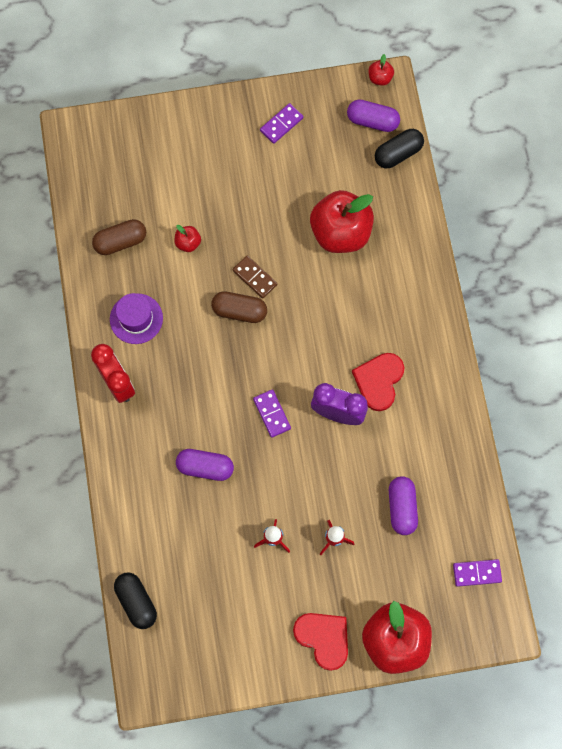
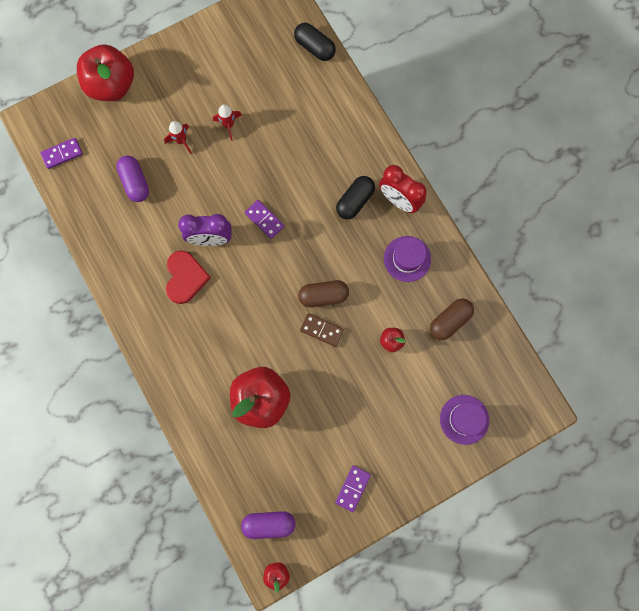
camera: 160 degrees right, 5 degrees up
purple capsule [176,449,234,481] -> none
red heart [293,613,348,671] -> none
black capsule [375,129,424,168] -> black capsule moved to [336,176,375,219]
none -> purple hat [440,395,489,445]

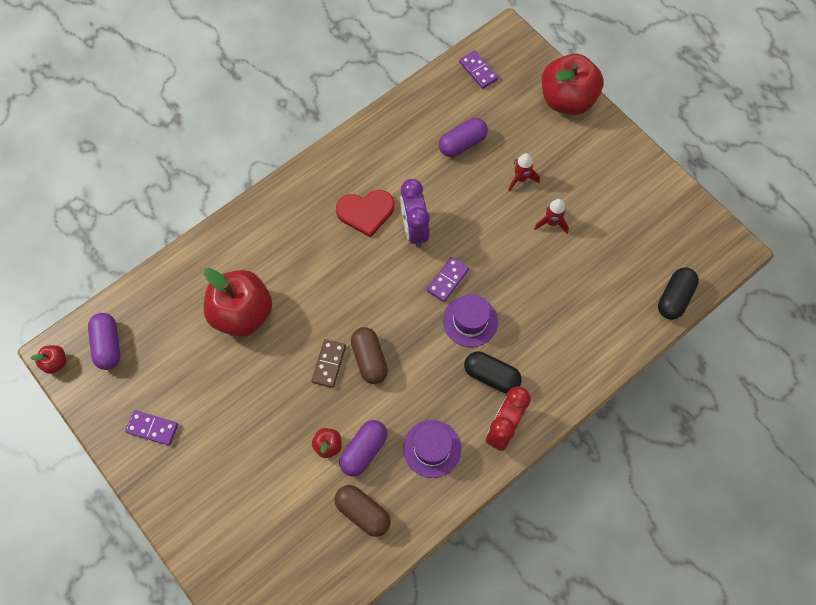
camera: 80 degrees right, 10 degrees down
purple hat [440,395,489,445] -> purple hat moved to [443,294,498,347]
none -> purple capsule [339,420,387,477]

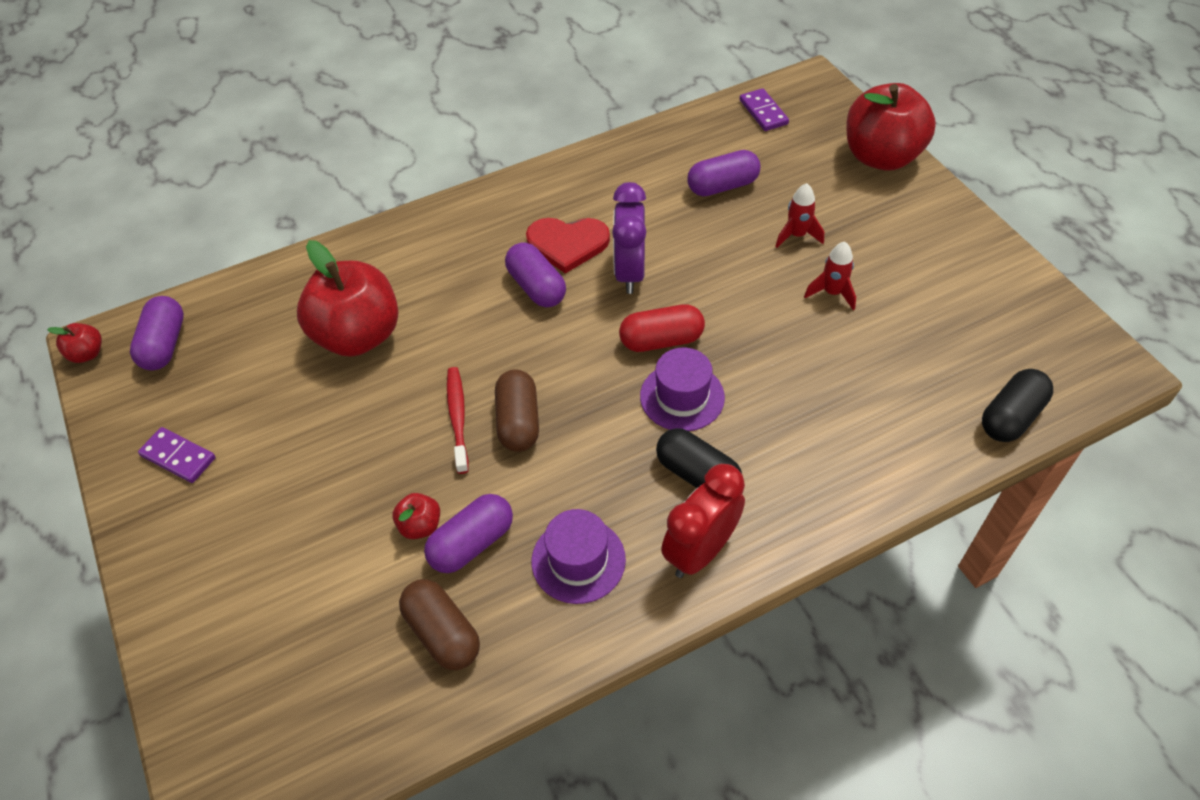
camera: 15 degrees right, 15 degrees down
brown domino [312,339,346,388] -> red toothbrush [447,367,469,474]
purple domino [427,257,469,302] -> red capsule [619,304,705,352]
none -> purple capsule [505,242,566,307]

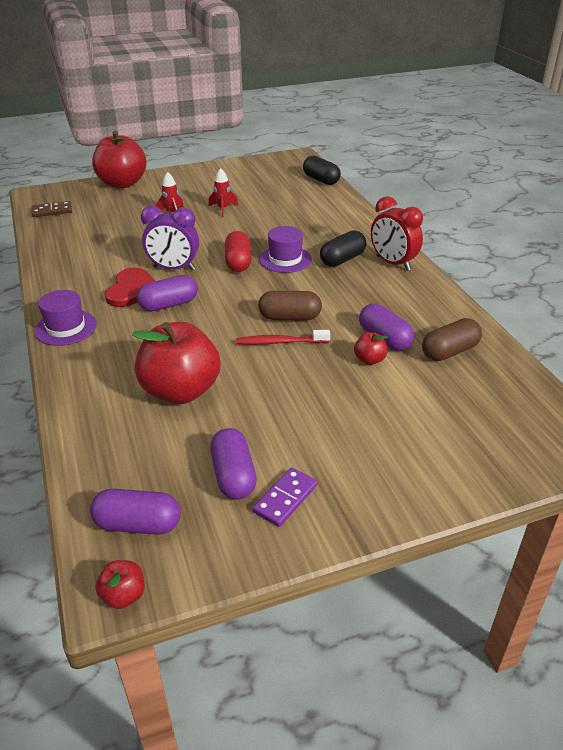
camera: 85 degrees left, 15 degrees down
purple hat [532,509,626,604] -> purple hat moved to [34,290,97,346]
purple capsule [687,150,760,196] -> purple capsule moved to [210,428,257,500]
purple domino [740,88,789,131] -> brown domino [31,201,72,217]

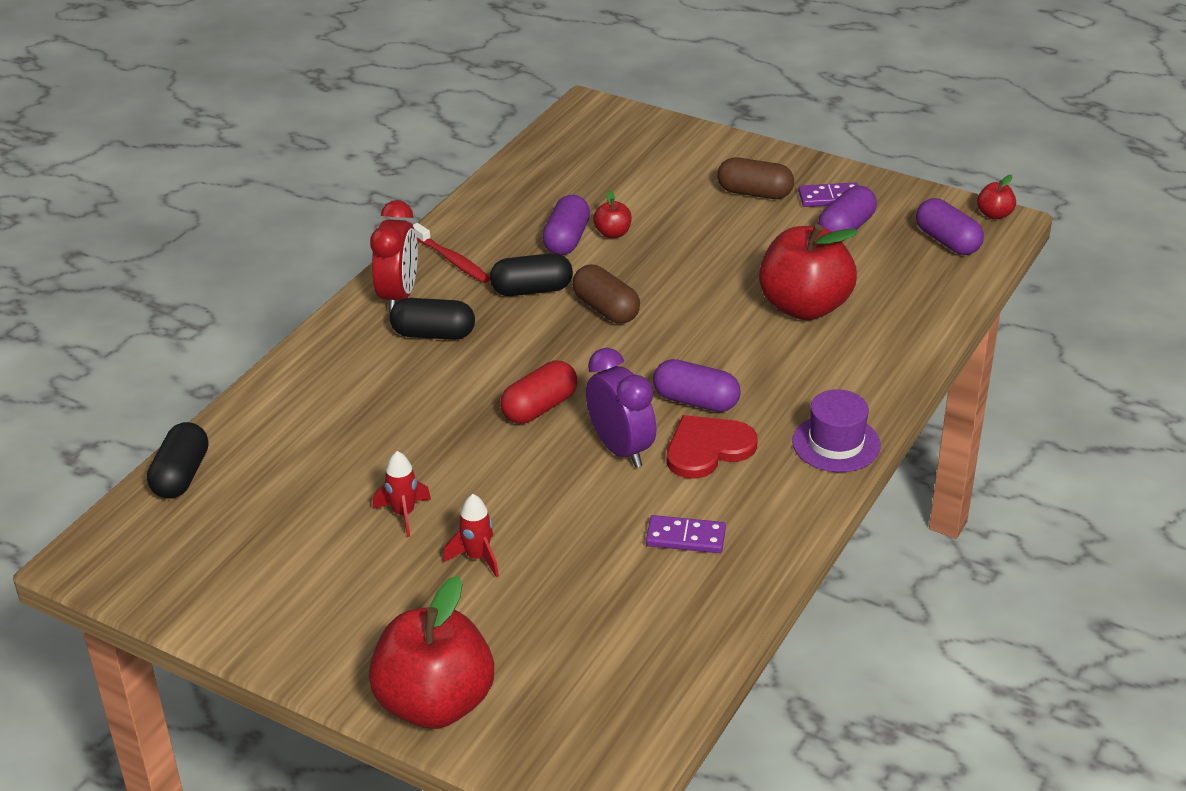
camera: 130 degrees left, 0 degrees up
brown domino [31,201,72,217] -> none
red toothbrush [236,330,330,345] -> red toothbrush moved to [413,223,490,283]
purple hat [259,226,312,273] -> none
brown capsule [422,318,482,361] -> brown capsule moved to [717,157,794,199]
none -> black capsule [490,253,573,296]
none -> purple domino [646,515,726,553]

